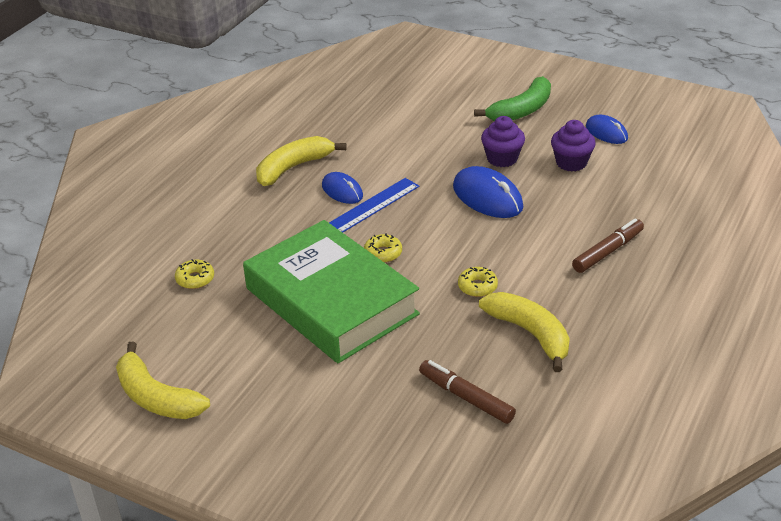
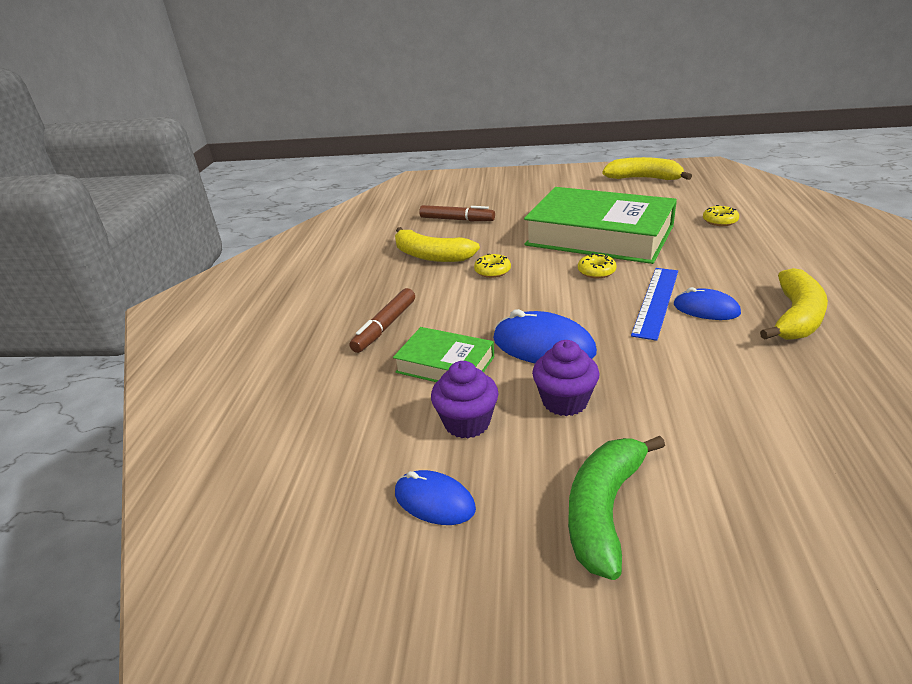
camera: 160 degrees right, 5 degrees down
none -> green book [393,327,494,382]

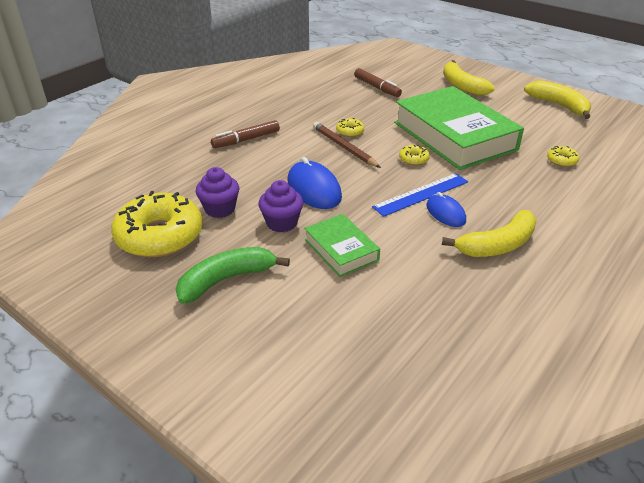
camera: 30 degrees right, 5 degrees up
green book [393,327,494,382] -> green book moved to [304,214,380,277]
yellow banana [395,227,480,262] -> yellow banana moved to [443,60,494,96]
blue mouse [395,470,476,525] -> yellow donut [111,191,203,258]
none -> brown pencil [313,122,381,168]

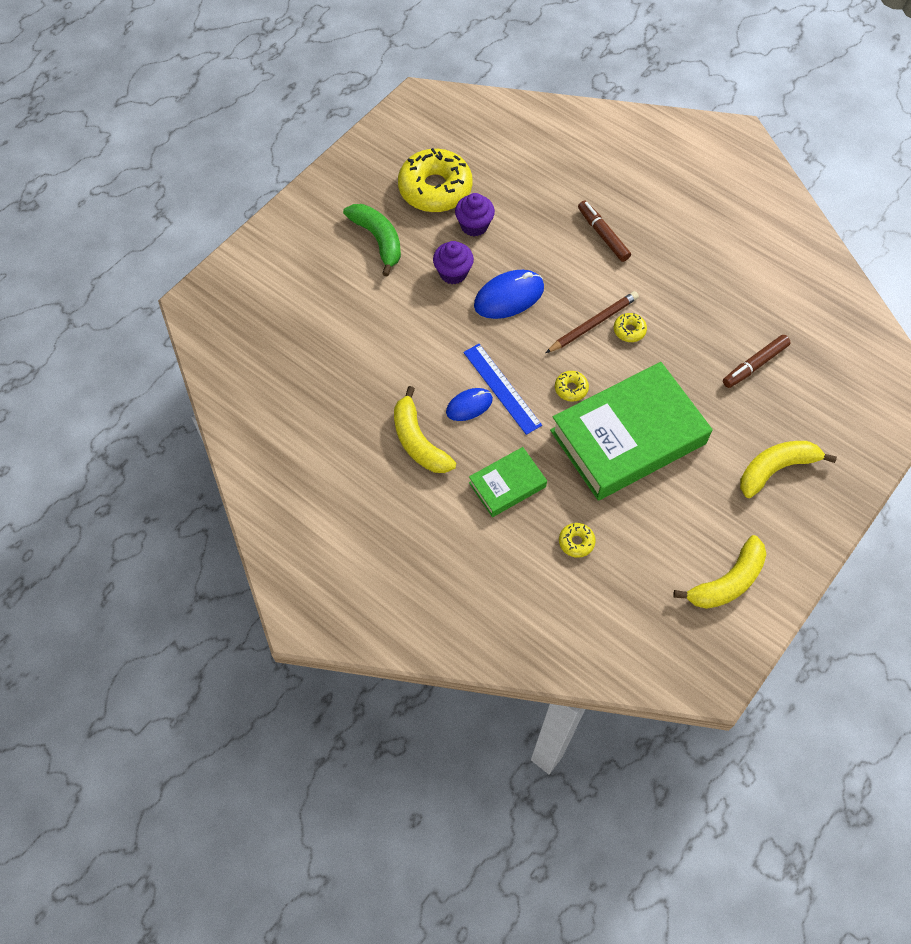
camera: 90 degrees right, 25 degrees up
green book [304,214,380,277] -> green book moved to [469,447,547,517]

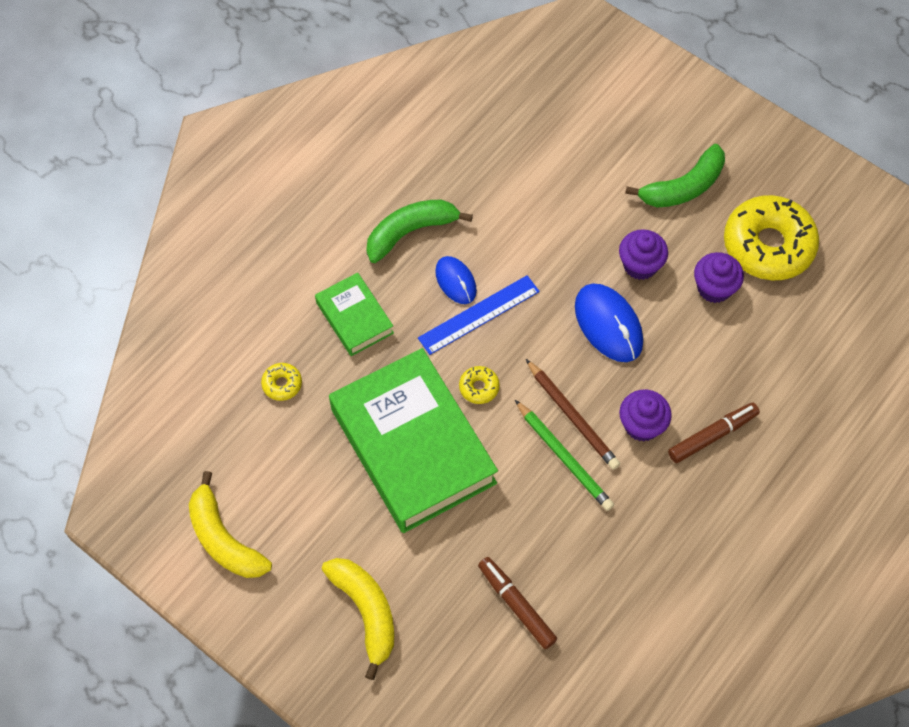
camera: 90 degrees right, 0 degrees up
yellow banana [394,386,456,473] -> green banana [366,199,473,263]
yellow donut [614,313,647,342] -> green pencil [515,400,614,511]
none -> purple cupcake [619,389,672,442]

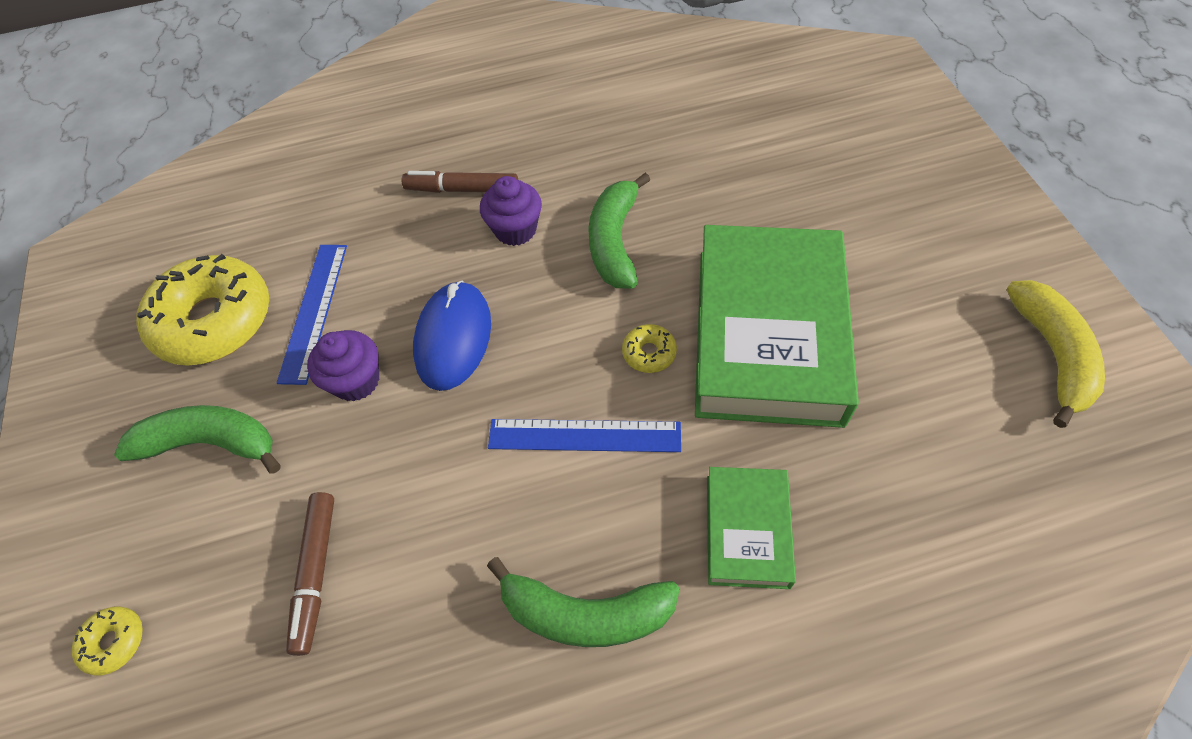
camera: 140 degrees left, 5 degrees down
yellow donut [261,363,302,401] -> yellow donut moved to [71,606,143,676]
yellow banana [322,558,394,680] -> none
blue mouse [435,256,477,304] -> none
brown marker [478,557,557,649] -> brown marker moved to [286,492,334,656]
green pencil [515,400,614,511] -> green banana [588,173,650,289]
brown pencil [526,359,620,470] -> none
purple cupcake [694,252,744,303] -> blue ruler [276,245,347,385]

